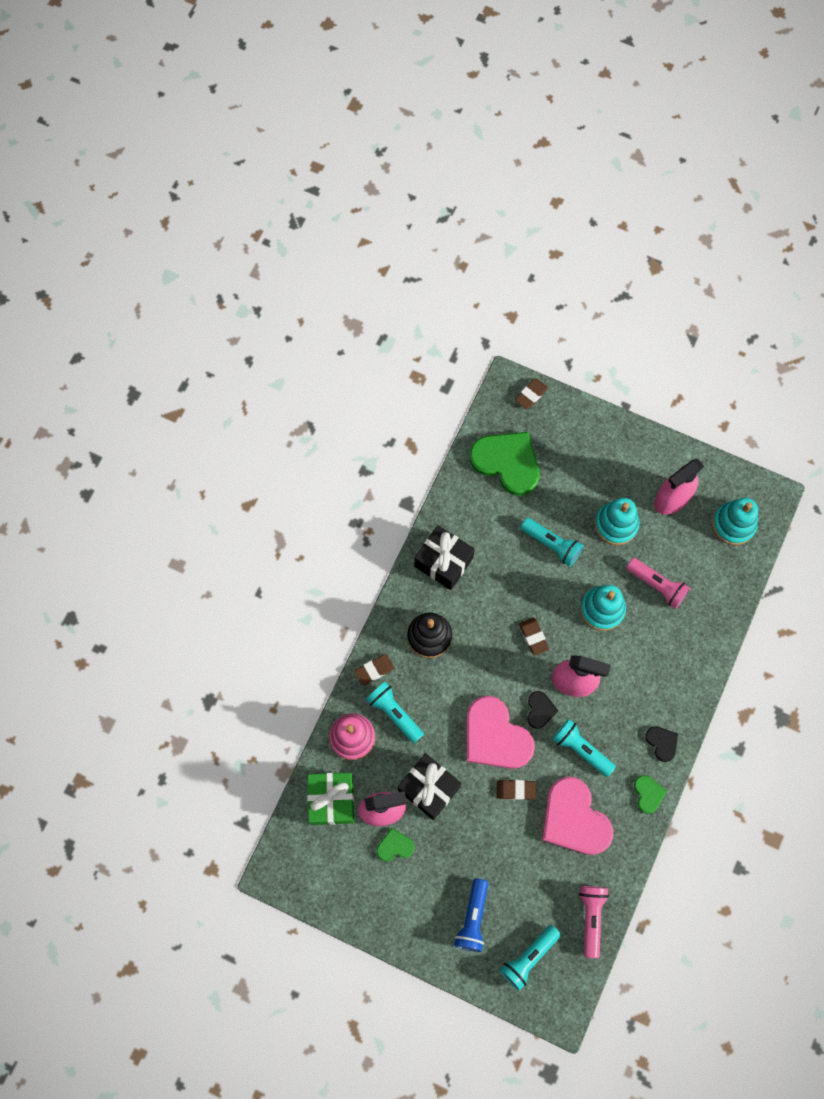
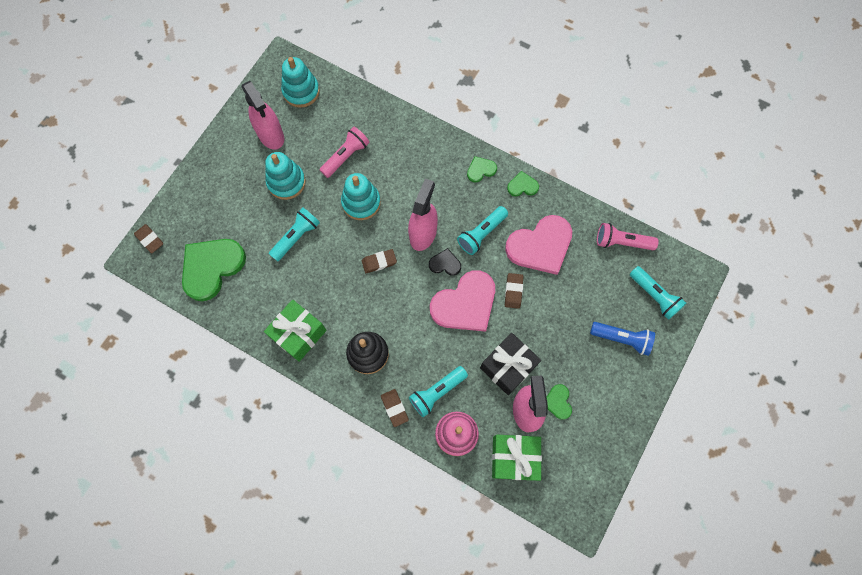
camera: 85 degrees left, 0 degrees up
black gift [415,525,475,590] -> green gift [264,299,327,362]
black heart [645,726,678,762] -> green heart [467,156,497,183]

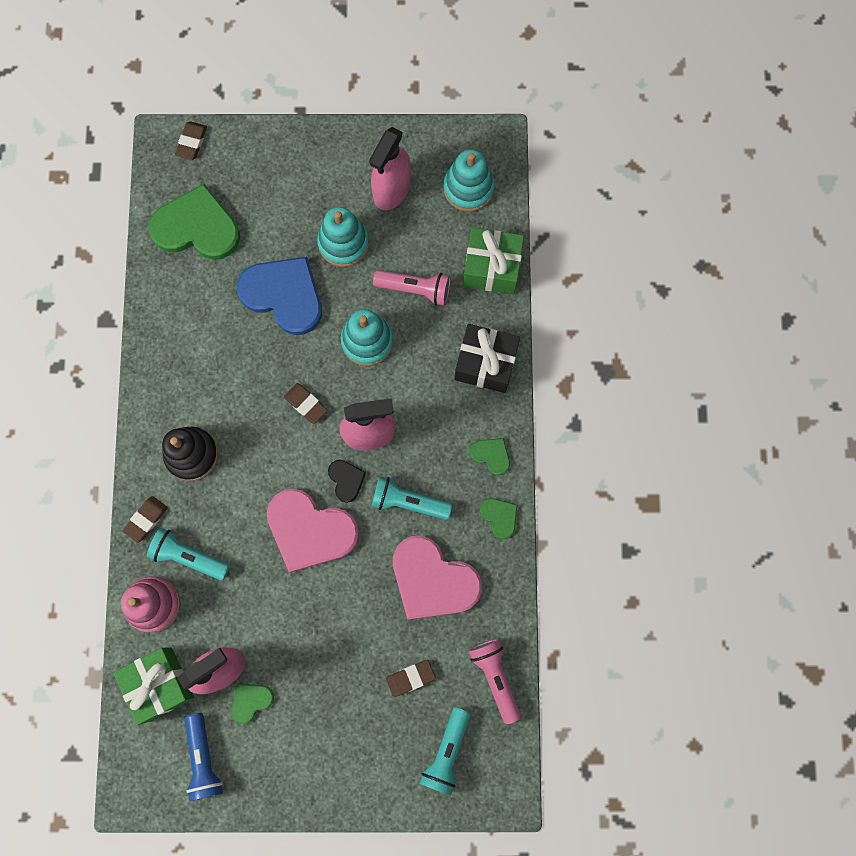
camera: 60 degrees right, 5 degrees up
green gift [264,299,327,362] -> green gift moved to [463,228,524,294]
turquoise flashlight [269,207,320,261] -> blue heart [237,257,322,335]
black gift [480,333,541,395] -> black gift moved to [454,324,520,393]
brown eraser [505,273,523,309] -> brown eraser moved to [386,660,436,697]
blue flashlight [590,322,655,356] -> blue flashlight moved to [185,713,223,801]

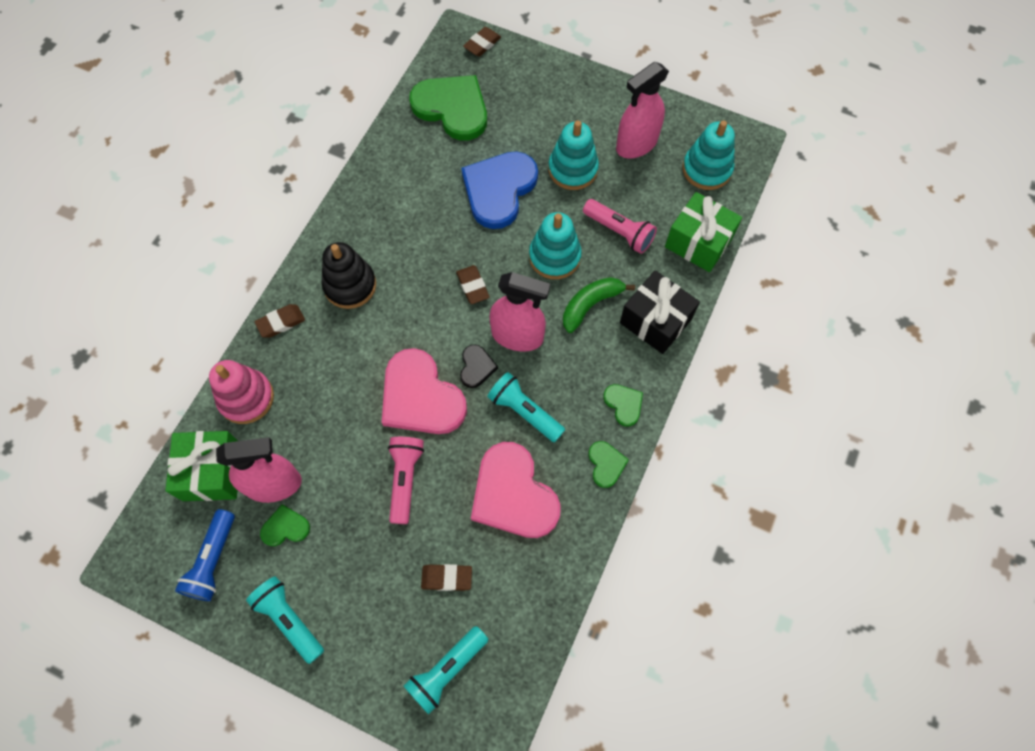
camera: 25 degrees right, 10 degrees down
turquoise flashlight [147,528,230,581] -> turquoise flashlight moved to [246,576,324,664]
blue heart [237,257,322,335] -> blue heart turned 120 degrees counterclockwise [461,151,538,229]
pink flashlight [469,639,521,724] -> pink flashlight moved to [388,437,424,524]
none -> green banana [563,277,635,333]

